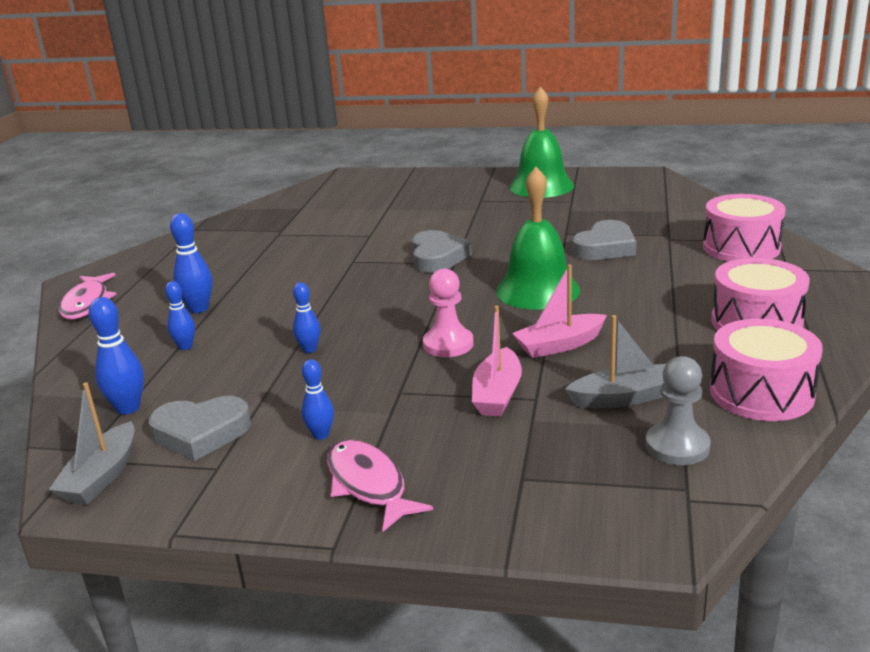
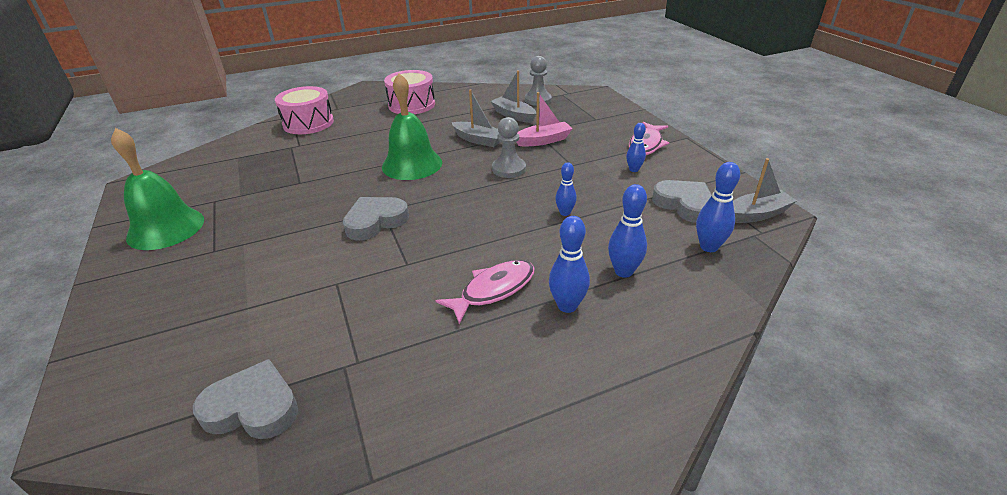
camera: 125 degrees left, 10 degrees up
pink fish [59,273,116,319] -> pink fish moved to [436,260,534,324]
blue bowling pin [165,281,195,350] -> blue bowling pin [608,184,647,278], size x1.53
pink pawn [423,269,474,357] -> grey pawn [492,117,526,178]
pink boat [512,265,607,358] -> grey boat [452,89,500,147]
grey heart [573,220,636,260] -> grey heart moved to [193,359,298,439]
pink drum [710,319,823,421] -> none

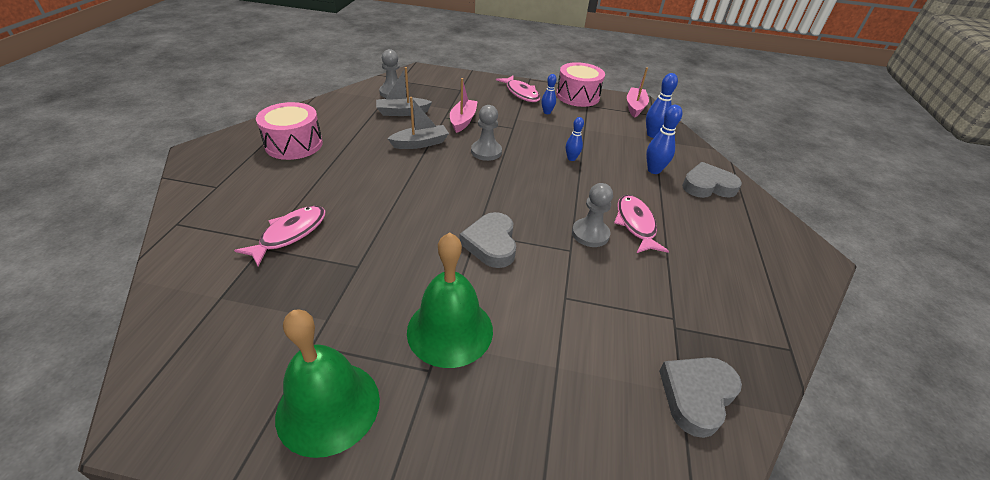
camera: 60 degrees left, 5 degrees up
pink drum [275,86,334,134] -> pink drum moved to [556,62,605,107]
green bell [382,73,442,180] -> green bell moved to [407,232,493,368]
blue bowling pin [549,216,590,313] -> none
grey heart [652,180,712,223] -> grey heart moved to [682,162,742,198]
grey boat [733,158,797,223] -> pink boat [627,67,649,118]
none -> pink fish [234,206,325,267]
none -> grey pawn [572,183,613,247]

